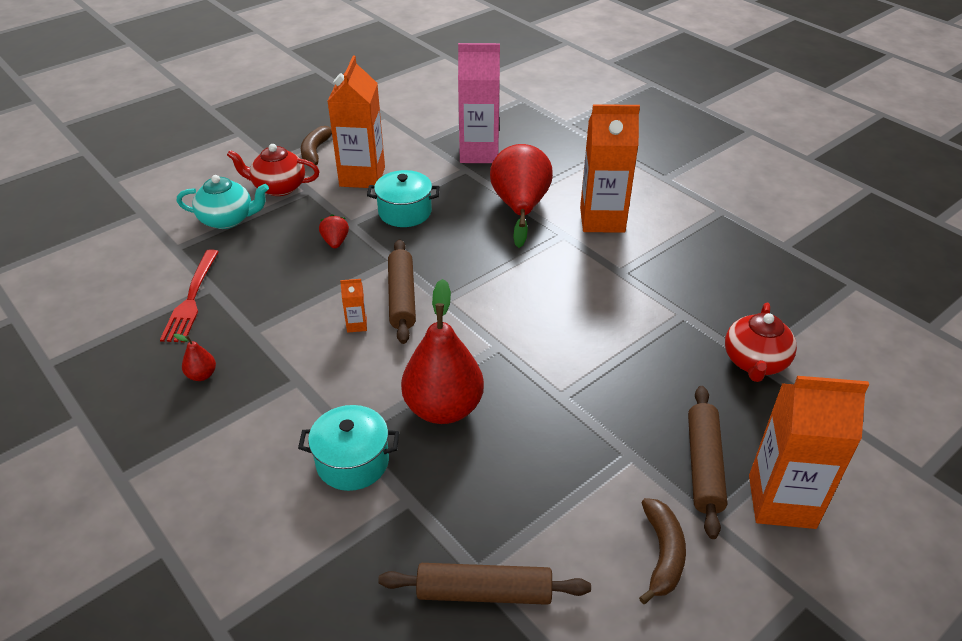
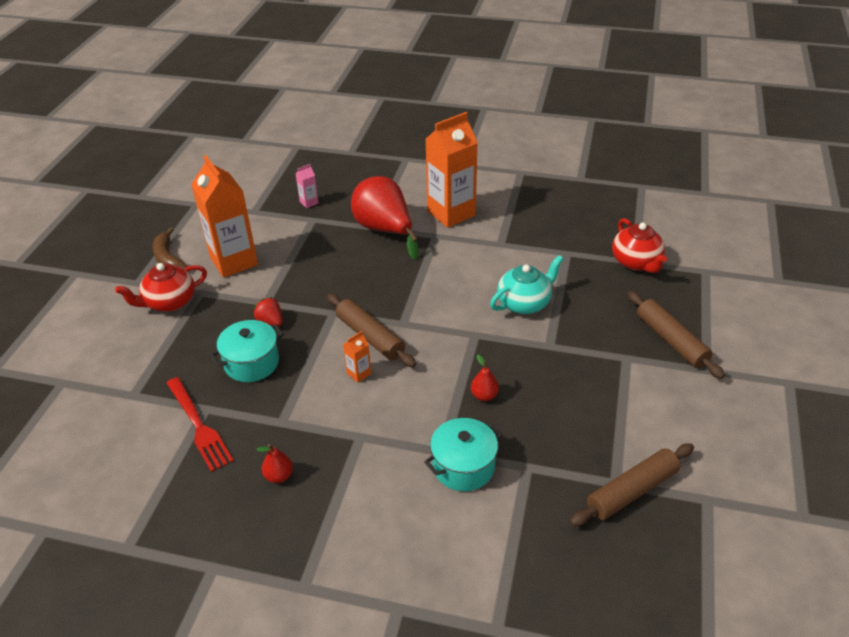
camera: 35 degrees left, 0 degrees up
turquoise teapot [177,175,269,229] -> turquoise teapot moved to [490,255,563,314]
turquoise pot [367,170,440,227] -> turquoise pot moved to [210,320,284,382]
red pear [401,279,484,424] -> red pear [471,354,499,401], size x0.42
pink carton [458,43,500,163] -> pink carton [296,164,318,208], size x0.41
brown banana [639,498,686,604] -> none
orange carton [749,376,869,529] -> none

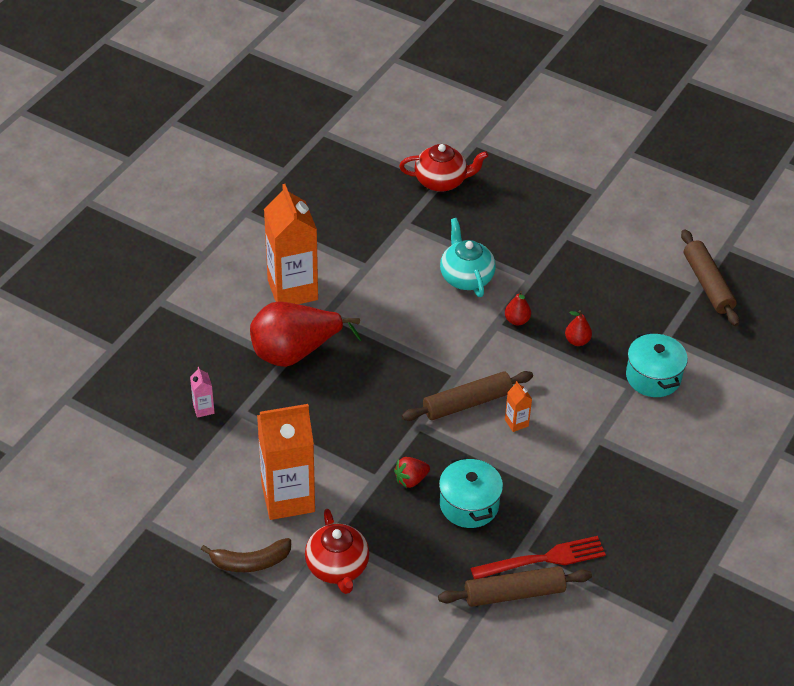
camera: 75 degrees left, 5 degrees up
red pear [257,444,293,483] -> red pear moved to [505,291,531,326]
brown rolling pin [628,291,725,379] -> brown rolling pin moved to [438,566,592,607]

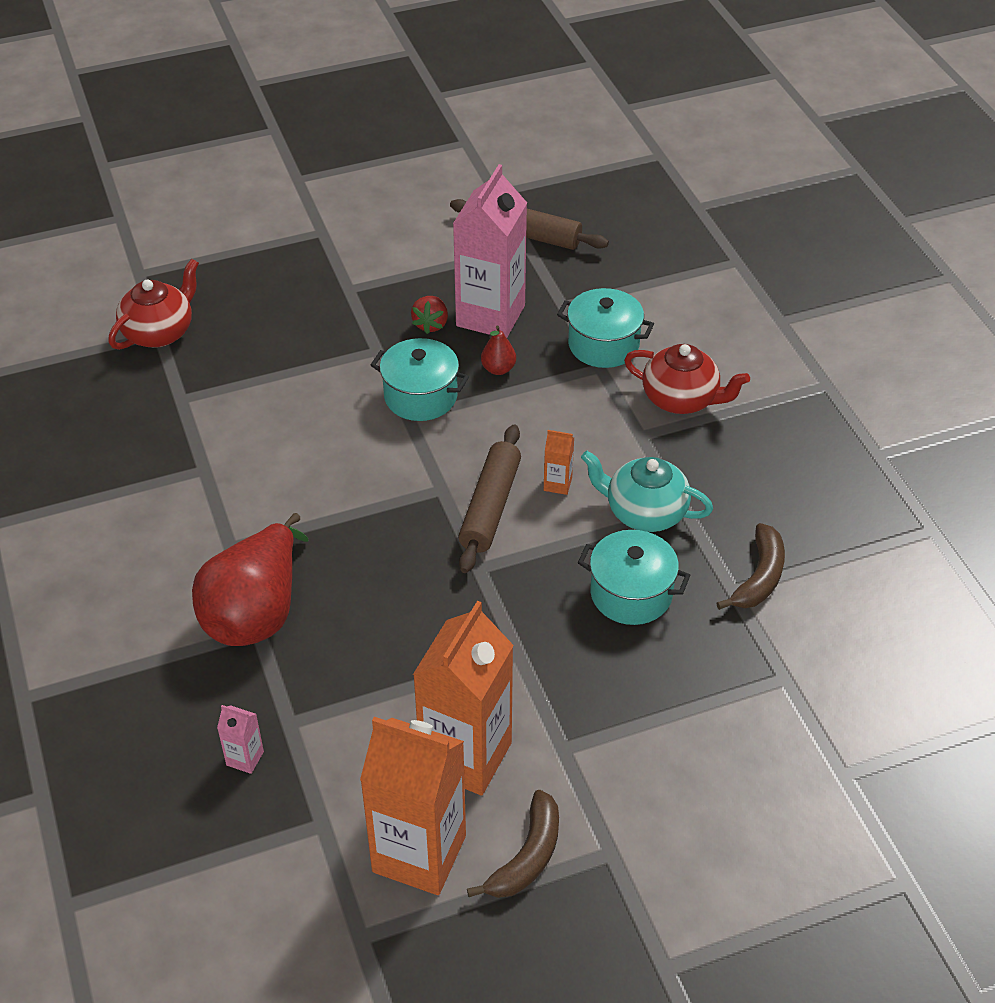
camera: 50 degrees left, 0 degrees up
orange carton [264,184,318,304] -> orange carton moved to [360,717,466,895]
red teapot [305,509,370,594] -> red teapot moved to [624,344,750,414]
red strawberry [394,457,430,488] -> red strawberry moved to [411,296,448,334]
brown rolling pin [438,566,592,607] -> none
turquoise teapot [440,218,496,297] -> turquoise teapot moved to [581,451,713,532]
red fork [471,536,606,579] -> brown banana [717,523,785,610]
red pear [505,291,531,326] -> turquoise pot [371,338,469,421]
none -> pink carton [453,164,527,338]

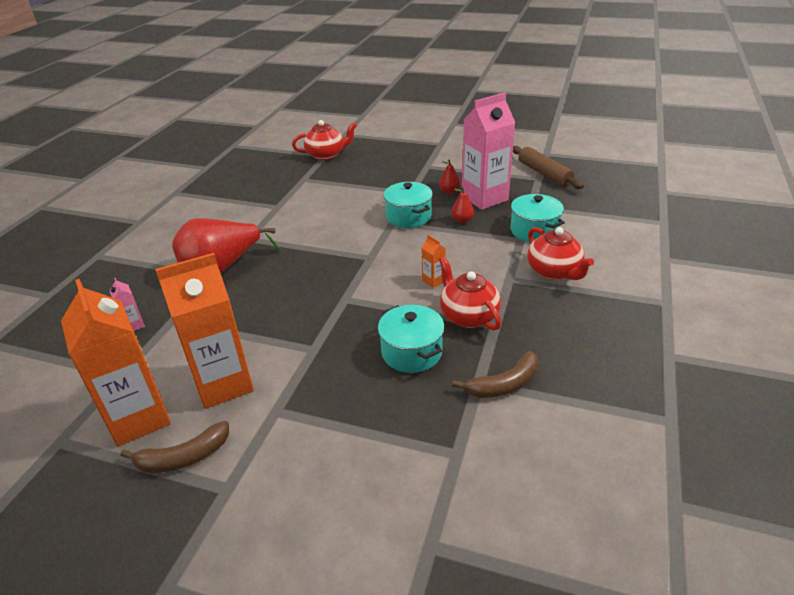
camera: 40 degrees right, 10 degrees down
red strawberry [411,296,448,334] -> red pear [439,159,460,194]
brown rolling pin [459,425,521,573] -> none
turquoise teapot [581,451,713,532] -> red teapot [439,256,501,330]

